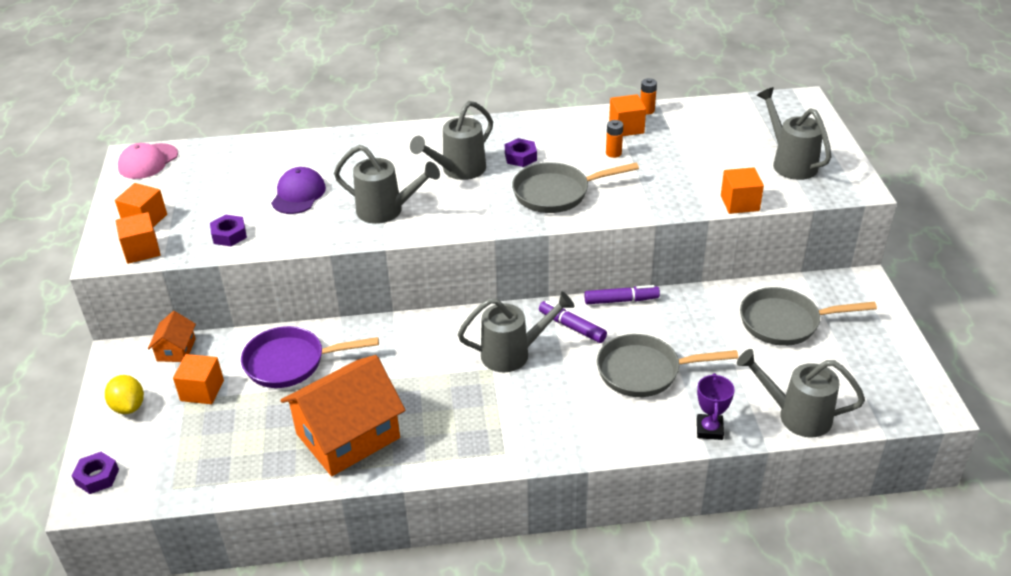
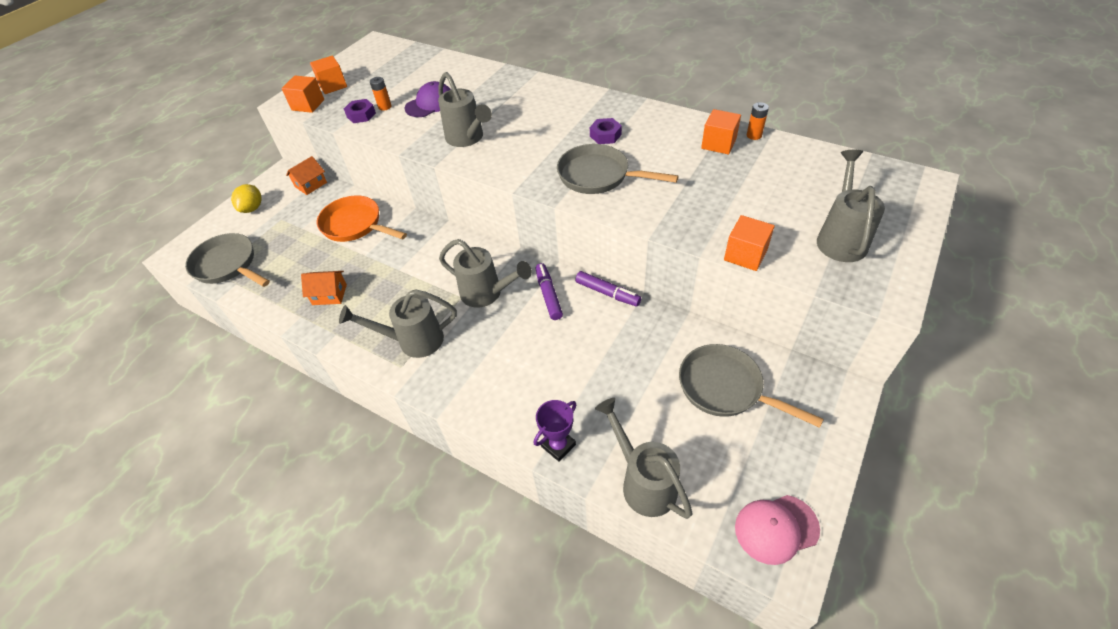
camera: 40 degrees right, 10 degrees up
purple nut [72,452,119,494] -> none
pink cap [118,143,178,179] -> pink cap moved to [735,495,820,565]
orange cube [173,354,224,404] -> none
purple pan [241,326,379,388] -> orange pan [317,196,407,242]
orange house [281,355,405,476] -> orange house [301,271,347,305], size x0.46
grey watering can [410,101,493,180] -> grey watering can moved to [339,289,457,358]
grey pan [597,334,738,397] -> grey pan moved to [185,233,270,287]
orange battery [606,120,623,158] -> orange battery moved to [370,77,392,111]

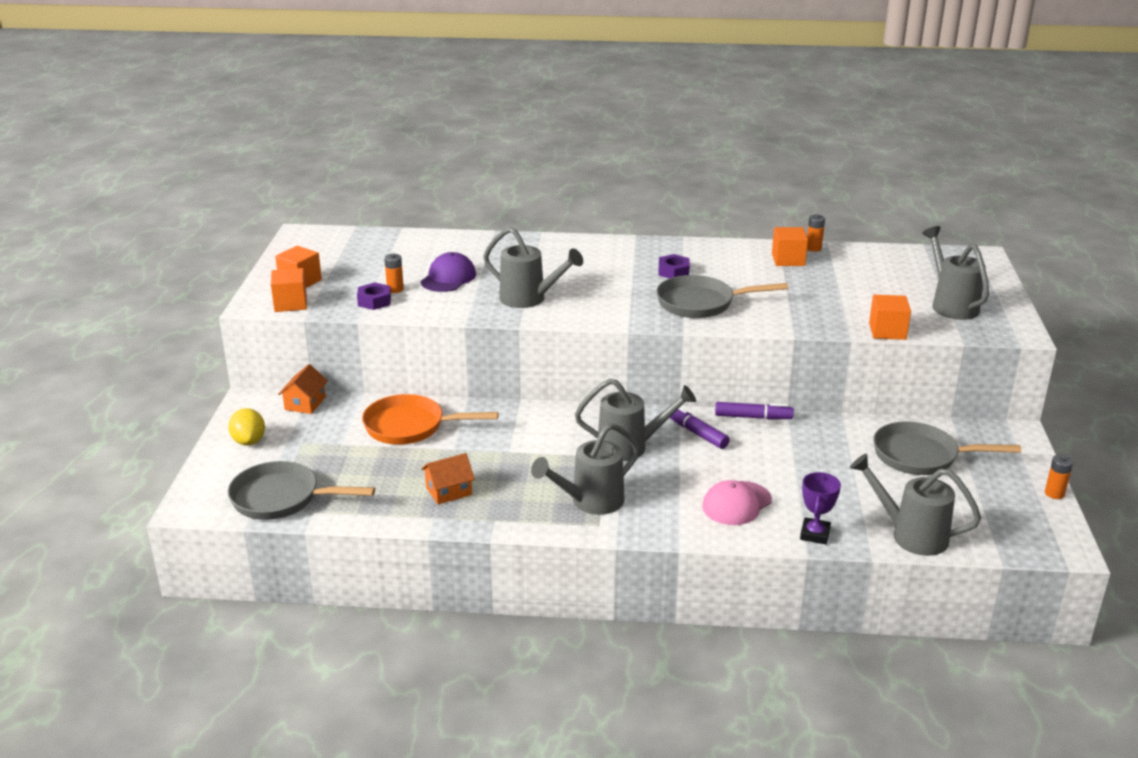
camera: 30 degrees left, 20 degrees down
pink cap [735,495,820,565] -> pink cap moved to [702,480,772,525]
none -> orange battery [1045,455,1073,499]

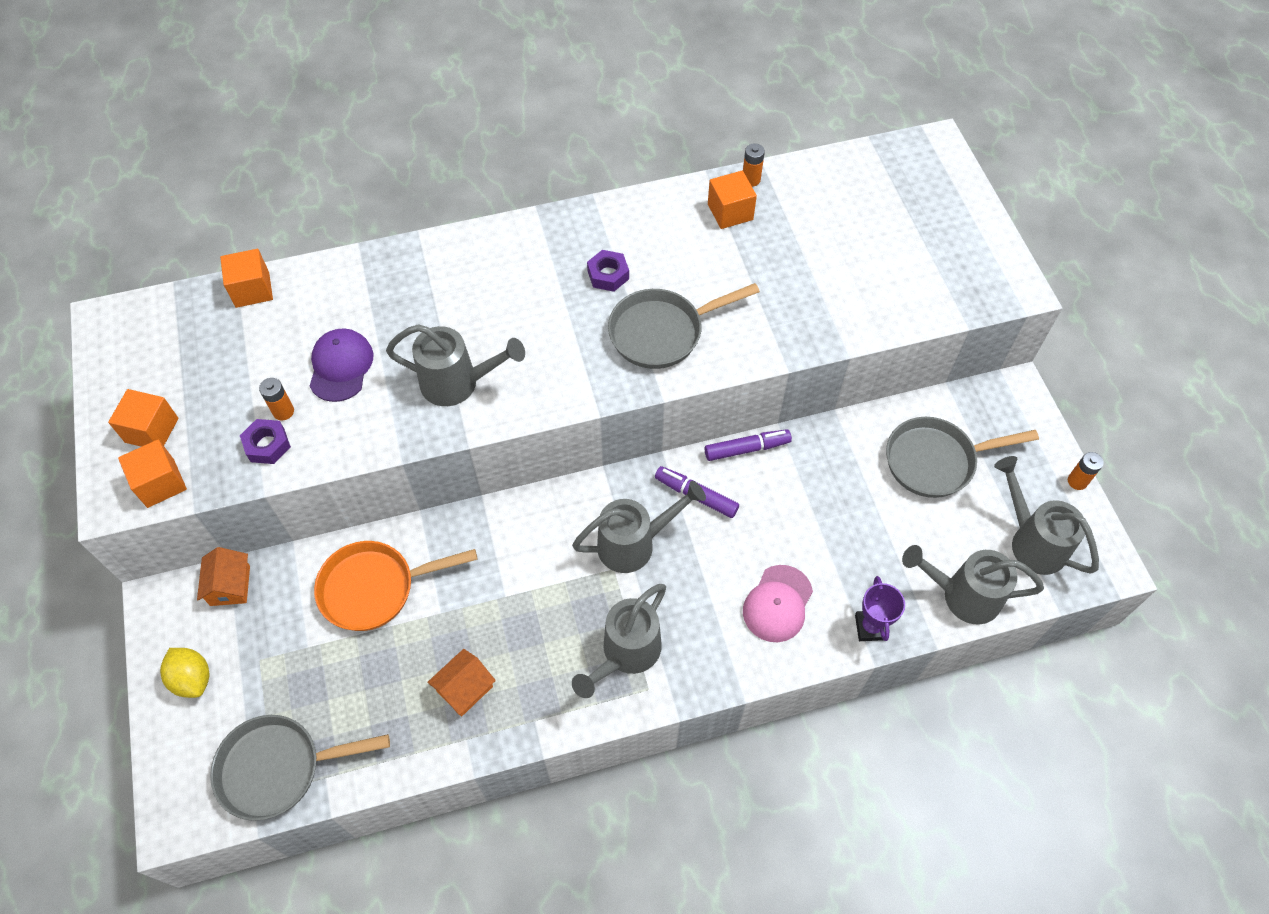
camera: 20 degrees left, 30 degrees up
orange cube [869,295,911,340] -> orange cube moved to [220,249,273,308]
grey watering can [922,226,989,320] -> grey watering can moved to [994,456,1099,575]

